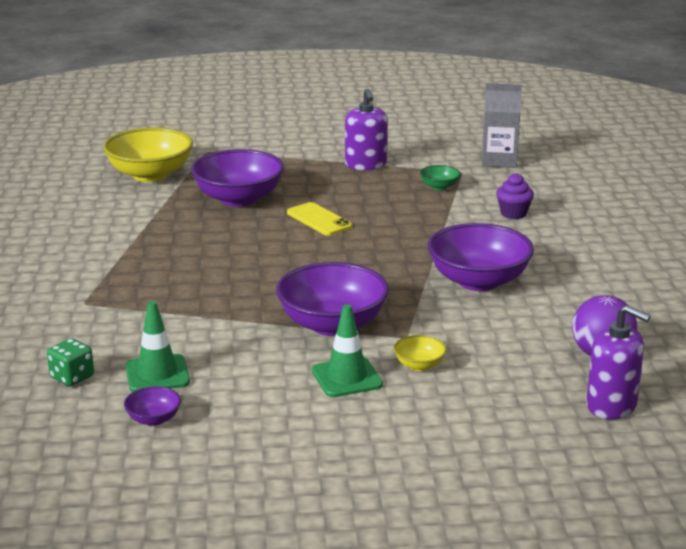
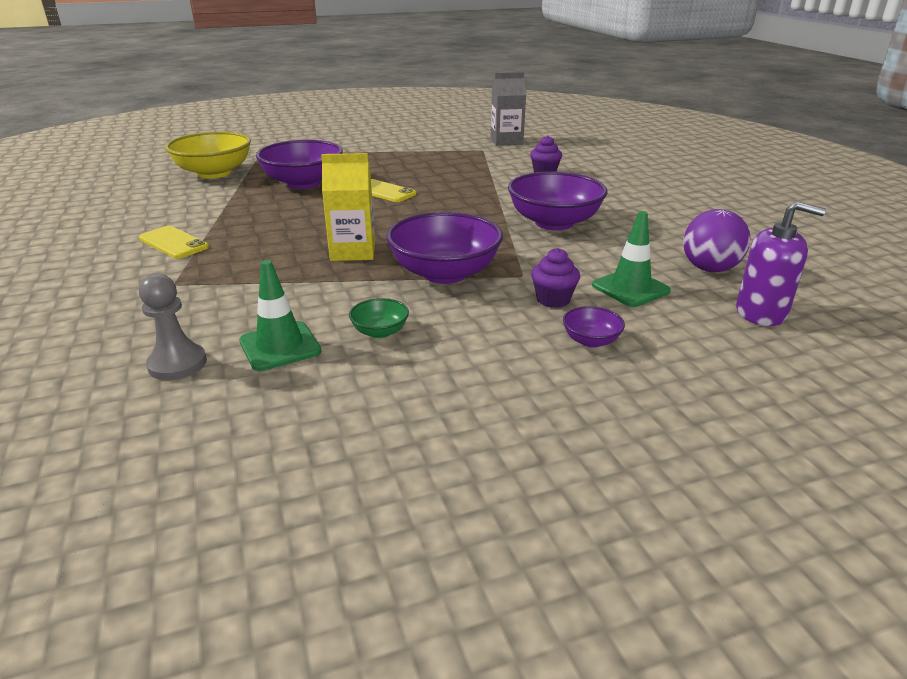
camera: 15 degrees left, 5 degrees up
green dice [47,338,94,386] -> grey pawn [139,274,207,380]
purple bowl [124,386,181,426] -> purple bowl moved to [563,306,625,348]
green traffic cone [312,304,383,397] -> green traffic cone moved to [592,211,671,307]
purple soap dispenser [345,89,388,170] -> none
yellow bowl [394,335,447,371] -> purple cupcake [531,248,580,308]
green bowl [420,165,460,190] -> green bowl moved to [349,298,409,338]
none -> yellow phone [139,226,209,259]
none -> yellow carton [321,153,375,261]

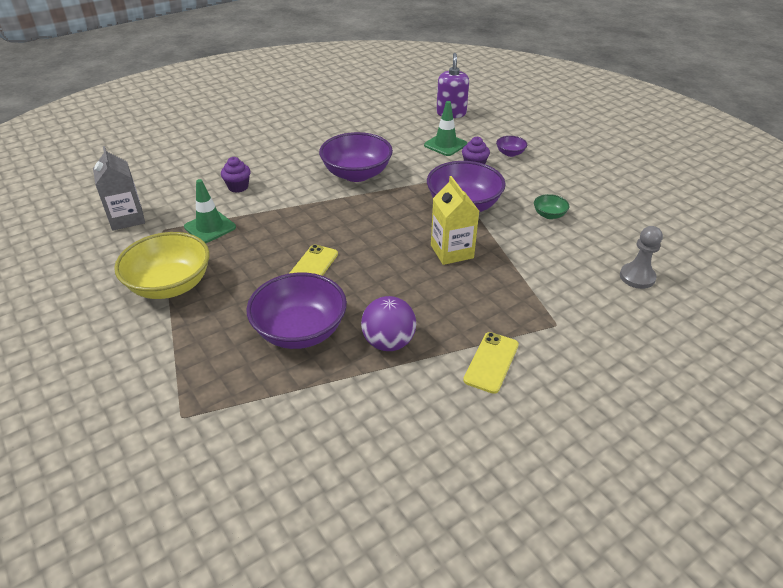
camera: 105 degrees left, 10 degrees up
yellow bowl [165,132,251,179] -> yellow bowl moved to [114,232,210,299]
green traffic cone [239,260,322,371] -> green traffic cone moved to [184,179,236,243]
purple ball [683,209,750,272] -> purple ball moved to [361,296,416,351]

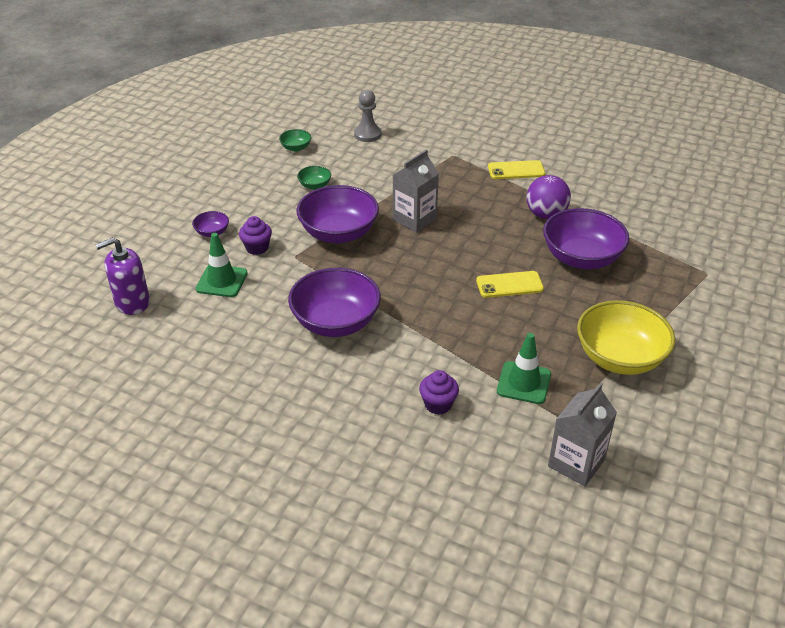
camera: 120 degrees left, 0 degrees up
yellow carton [431,176,479,265] -> grey carton [393,149,439,233]
none -> green bowl [279,129,311,152]

